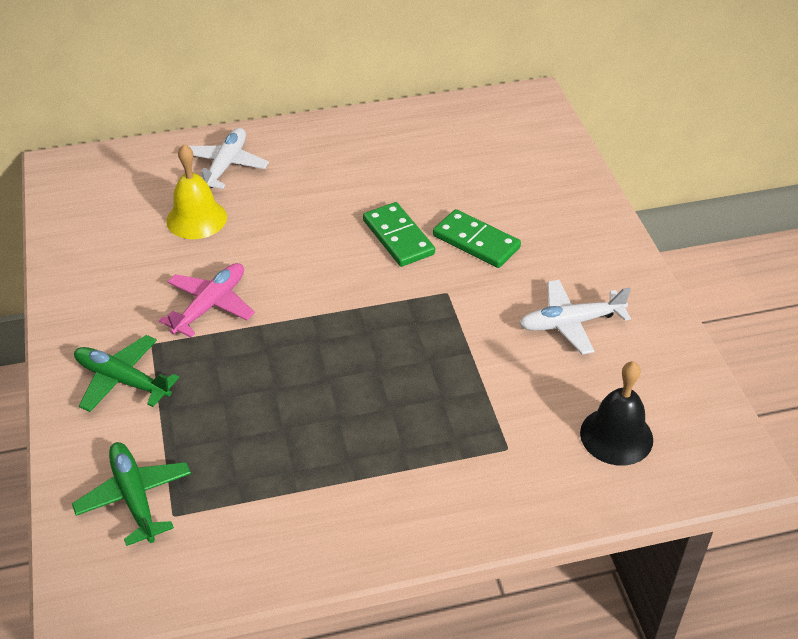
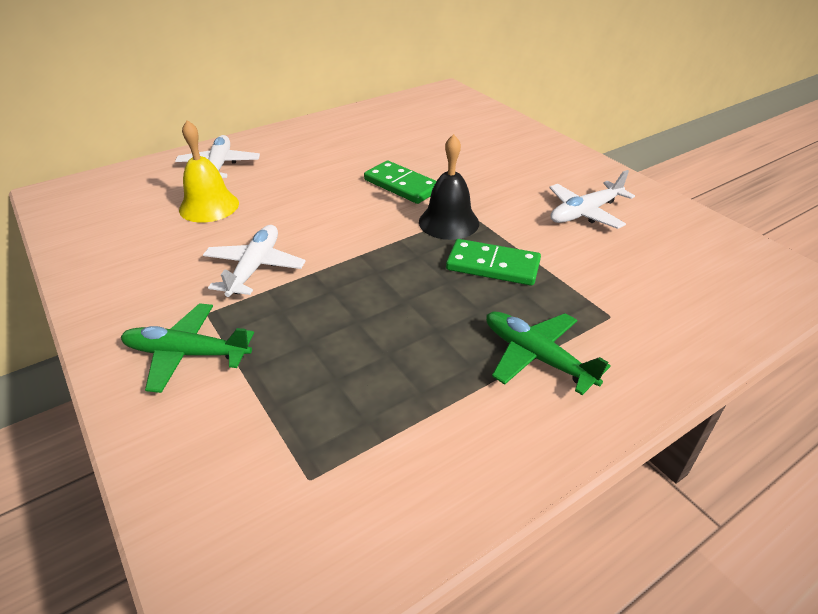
camera: 20 degrees left, 5 degrees down
green plane [72,442,191,546] -> green plane moved to [486,312,611,395]
pink plane [158,263,255,338] -> white plane [203,225,306,297]
green domino [433,209,521,268] -> green domino moved to [446,239,541,286]
black bell [580,361,653,466] -> black bell moved to [419,134,479,240]

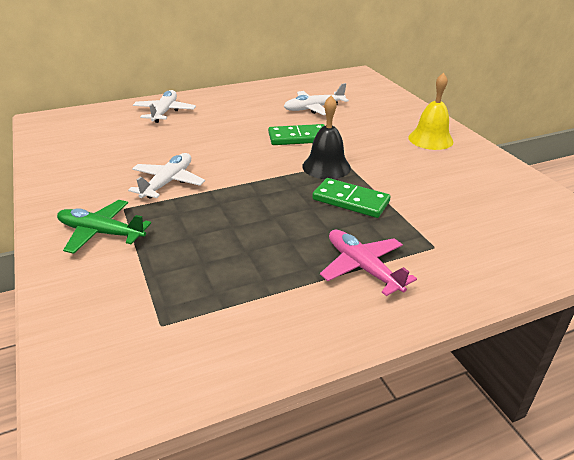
camera: 10 degrees right, 5 degrees down
yellow bell [179,120,239,223] -> yellow bell moved to [409,73,453,150]
green domino [364,161,437,204] -> green domino turned 60 degrees counterclockwise [268,124,325,145]
green plane [486,312,611,395] -> pink plane [320,229,417,296]
white plane [549,170,635,229] -> white plane moved to [284,83,349,115]

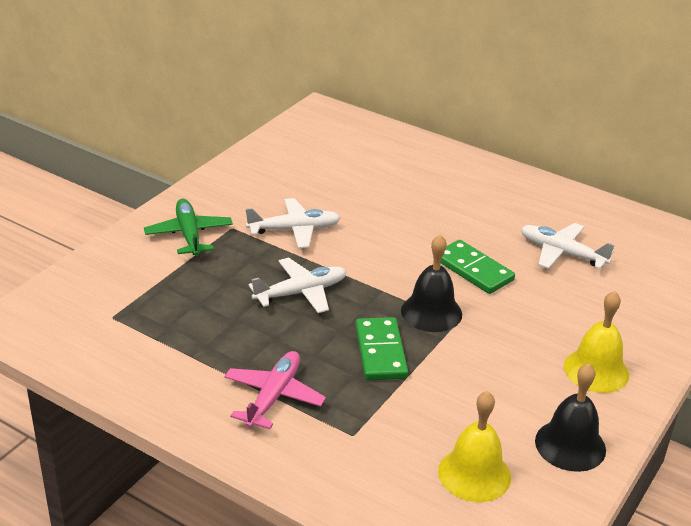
camera: 55 degrees right, 0 degrees up
white plane [133,90,196,123] -> white plane moved to [248,257,347,313]
none -> yellow bell [438,391,511,502]
none -> black bell [535,363,606,472]

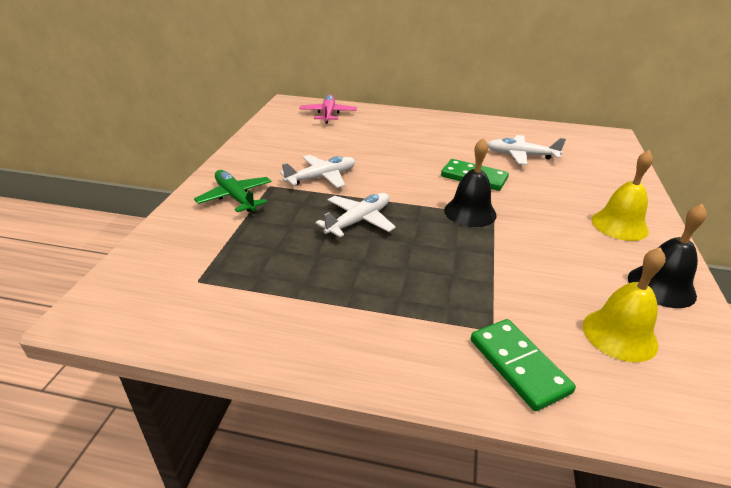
camera: 20 degrees left, 0 degrees up
pink plane [224,351,326,429] -> pink plane moved to [299,94,357,123]
green domino [355,317,408,380] -> green domino moved to [471,319,576,411]

